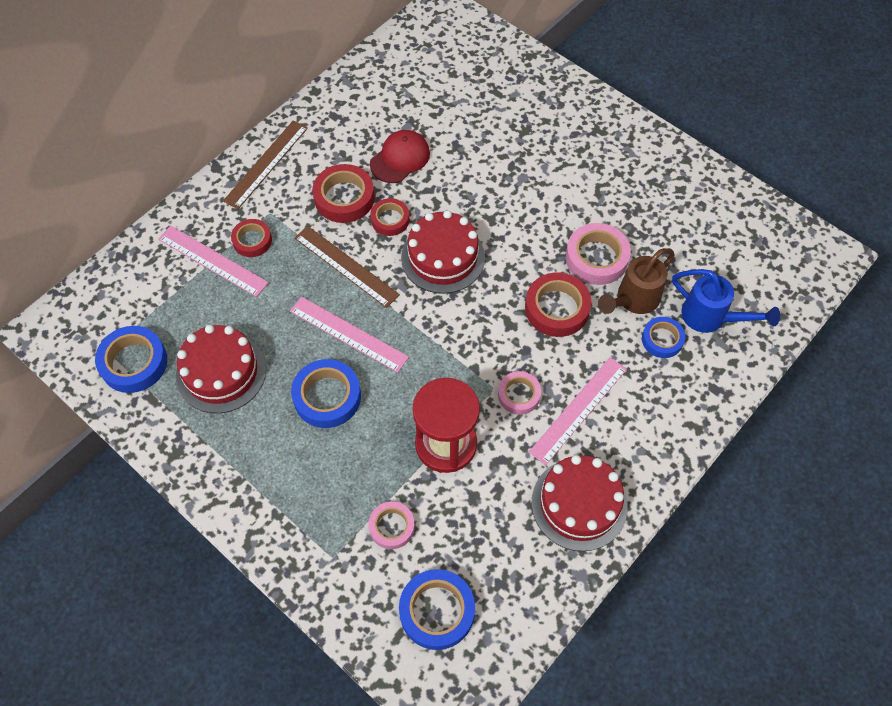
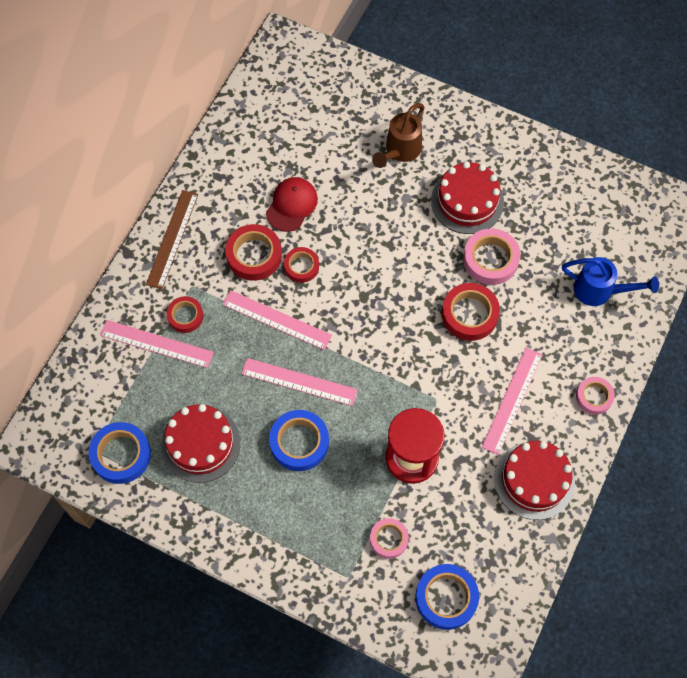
camera: 15 degrees left, 5 degrees up
brown ruler [295,226,400,308] -> pink ruler [222,290,332,350]
red cake [401,210,485,294] -> red cake moved to [431,161,504,234]
pink tape [498,371,541,415] -> pink tape moved to [576,377,615,415]
brown watering can [598,248,675,314] -> brown watering can moved to [372,103,425,168]
blue tape [642,317,685,358] -> none

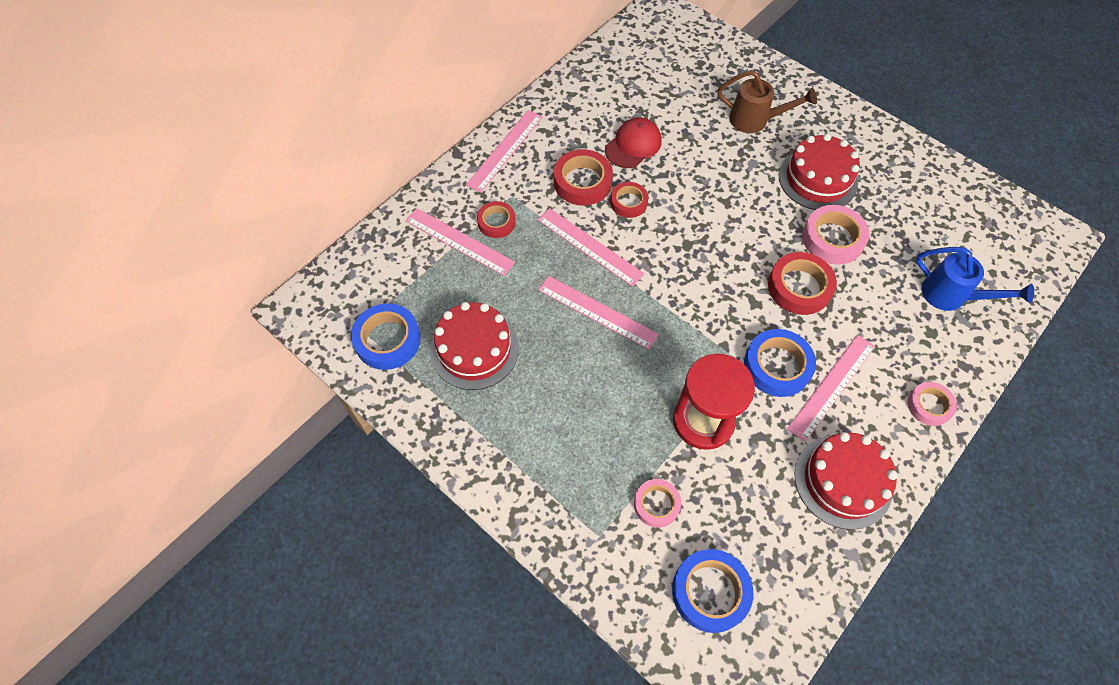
camera: 15 degrees right, 5 degrees down
brown ruler [146,190,198,289] -> pink ruler [466,110,543,193]
blue tape [269,410,329,471] -> blue tape moved to [744,329,816,397]
brown watering can [372,103,425,168] -> brown watering can turned 120 degrees counterclockwise [718,70,817,133]

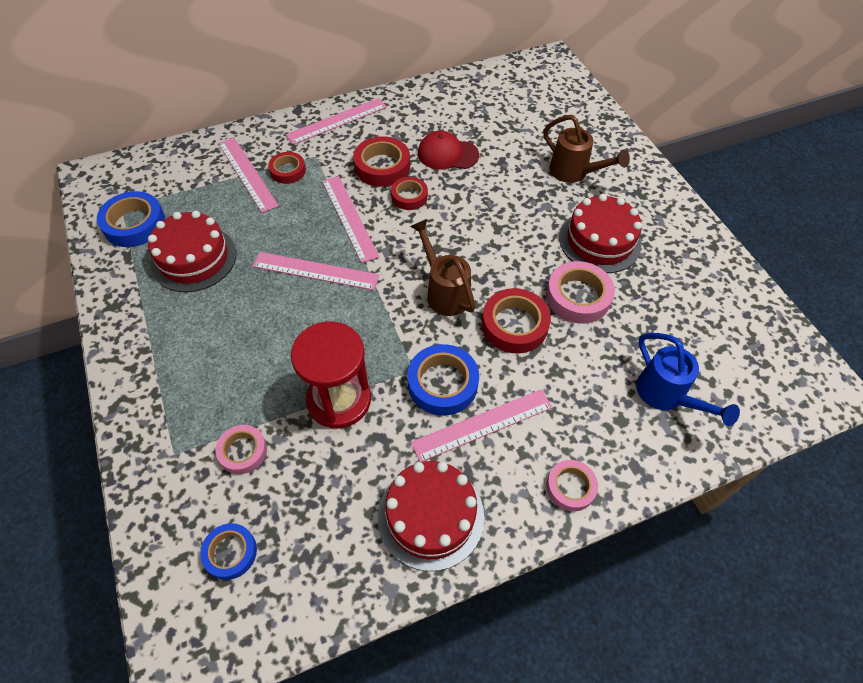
camera: 25 degrees right, 5 degrees down
pink ruler [538,276,659,350] -> pink ruler turned 45 degrees counterclockwise [253,252,380,290]
red cap [605,117,662,168] -> red cap turned 150 degrees counterclockwise [418,131,479,170]
blue tape [672,549,753,633] -> blue tape [200,523,257,580], size x0.63
none -> brown watering can [410,219,476,316]

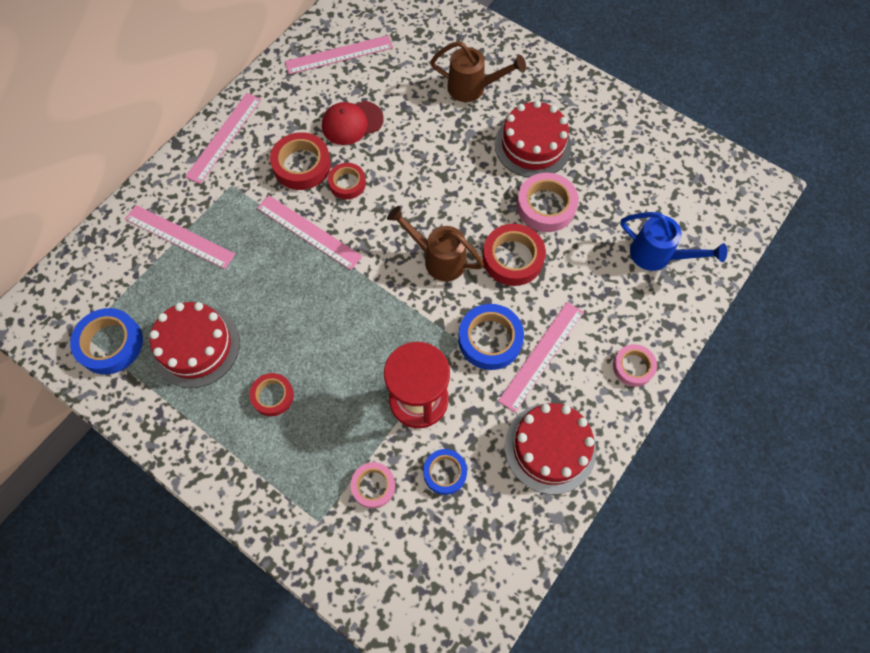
camera: 30 degrees left, 10 degrees up
blue tape [200,523,257,580] -> blue tape moved to [423,449,467,495]
pink ruler [253,252,380,290] -> pink ruler moved to [285,35,393,74]
red tape [268,152,306,184] -> red tape moved to [250,373,294,416]

